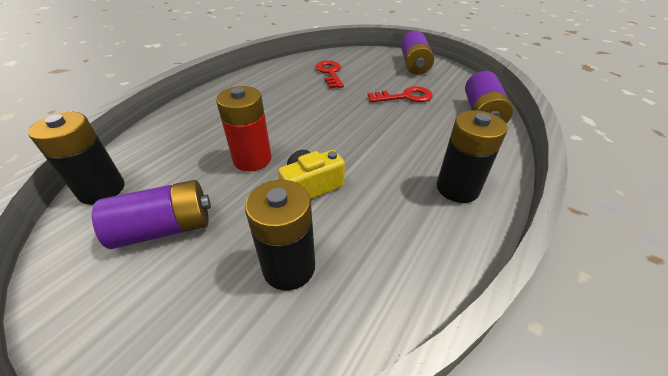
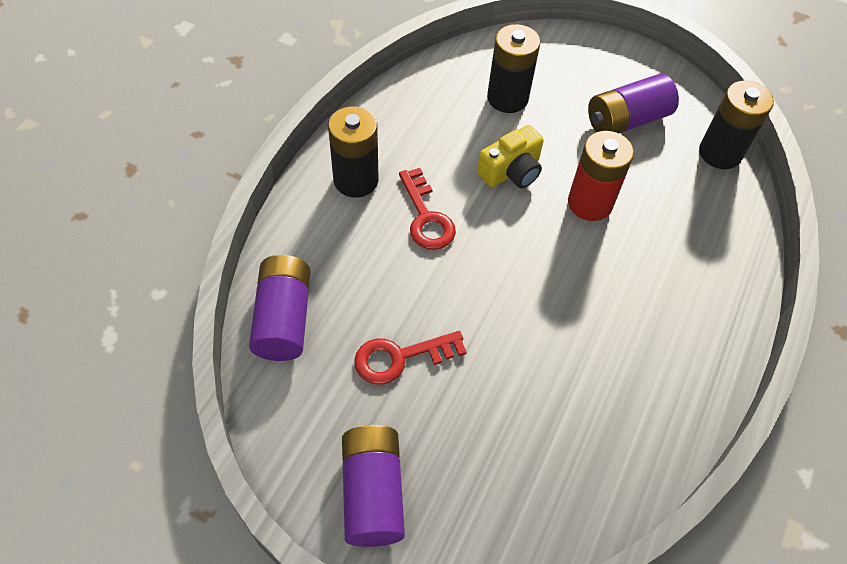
camera: 170 degrees right, 15 degrees up
red key [315,60,344,88] -> red key moved to [399,168,456,250]

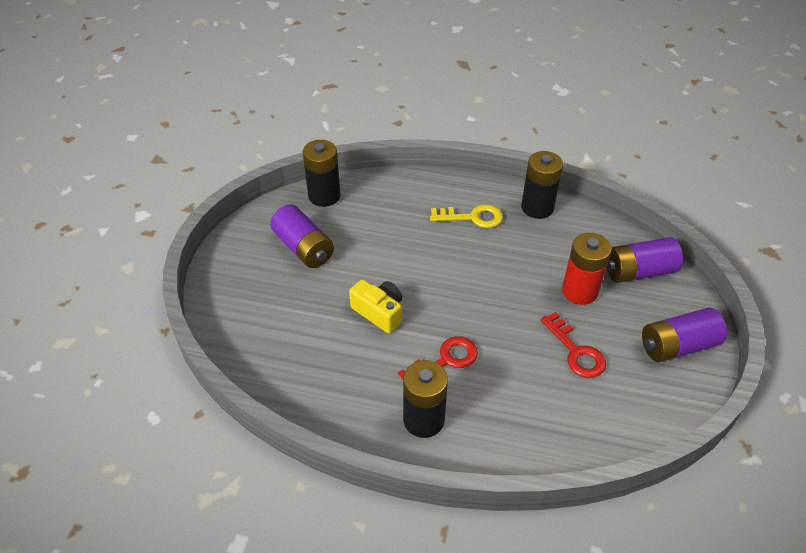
camera: 100 degrees left, 10 degrees down
purple battery [249,255,310,361] -> purple battery moved to [607,237,683,283]
black battery [487,24,540,113] -> black battery moved to [521,151,563,219]
red battery [568,131,634,221] -> red battery moved to [562,233,612,305]
none -> yellow key [430,204,503,228]

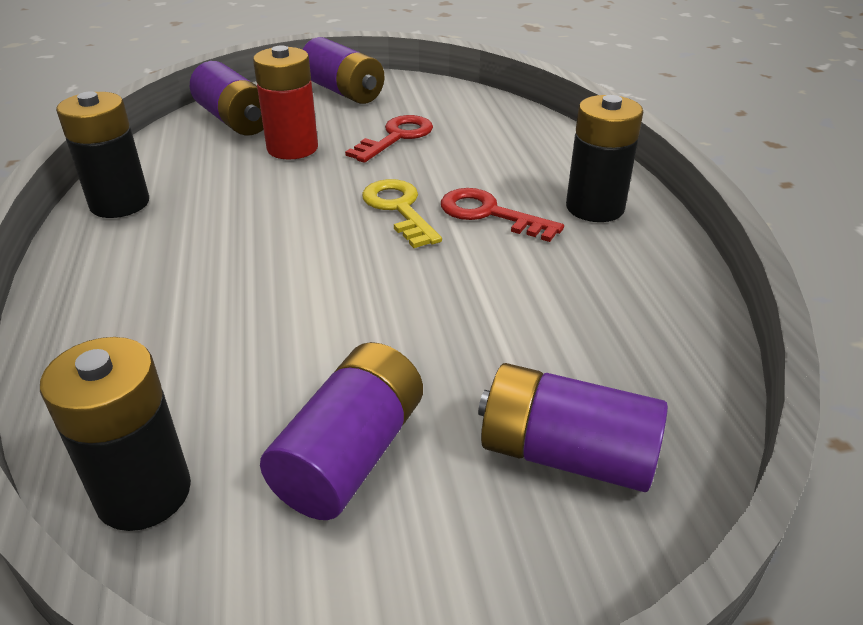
camera: 115 degrees left, 10 degrees down
yellow camera [349,279,402,333] -> none
yellow key [430,204,503,228] -> yellow key moved to [362,179,442,248]
none -> purple battery [478,363,668,492]

